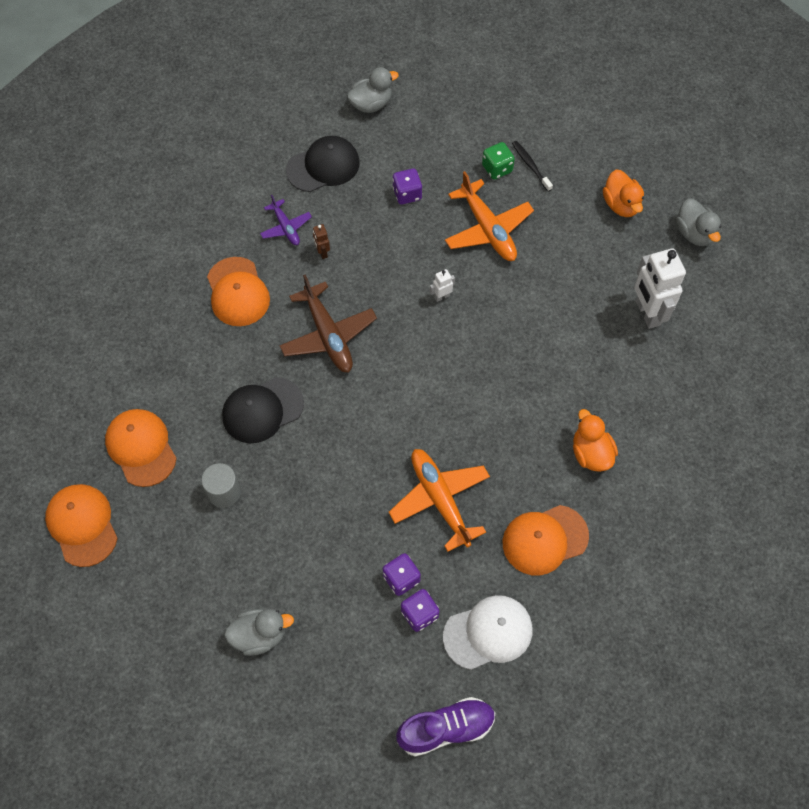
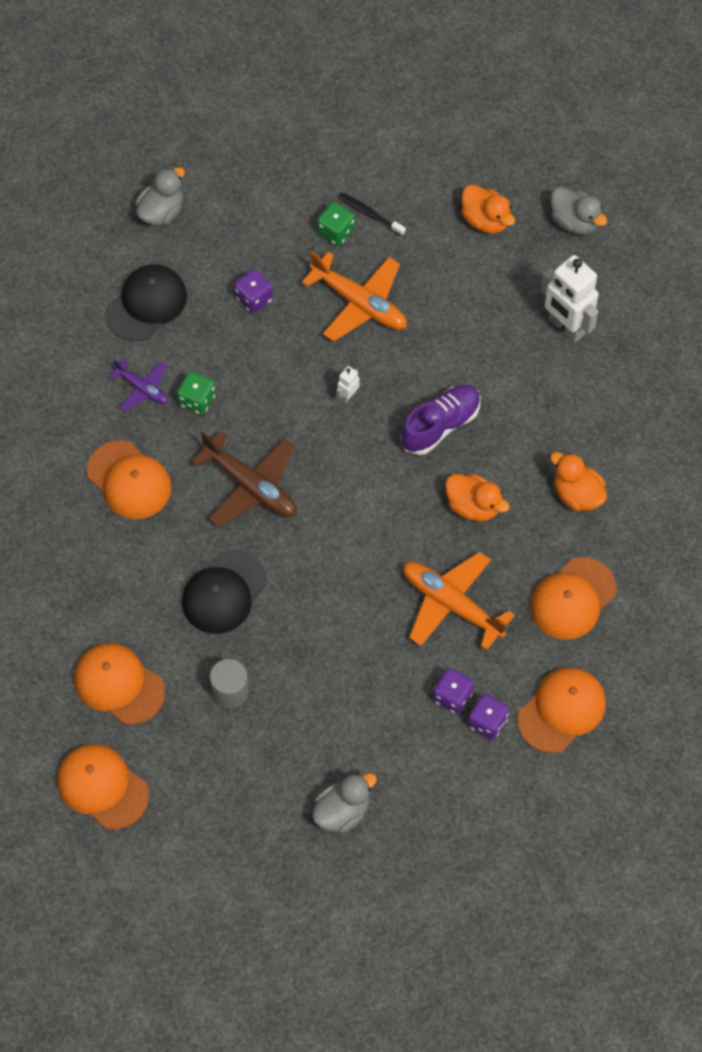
camera: 25 degrees left, 0 degrees up
brown robot [313,224,330,259] -> green dice [177,371,216,415]
purple shoe [396,697,495,757] -> purple shoe moved to [401,384,481,455]
white cap [443,595,532,670] -> orange cap [517,667,606,753]
none -> orange duck [445,474,510,522]

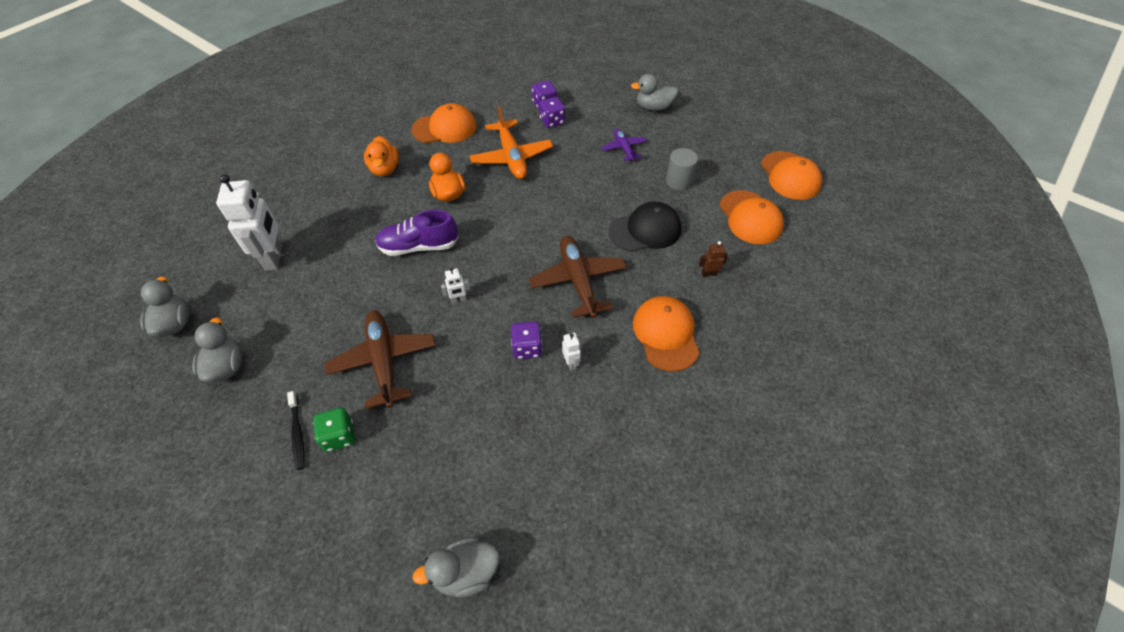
camera: 145 degrees left, 10 degrees down
black cap [105,264,187,341] -> none
purple plane [109,359,169,411] -> purple plane moved to [601,128,646,161]
green dice [177,371,216,415] -> white robot [562,332,581,370]
purple dice [234,269,273,314] -> purple dice moved to [511,321,542,359]
orange plane [302,252,407,341] -> brown plane [325,310,436,409]
orange duck [461,185,515,234] -> grey duck [192,317,242,382]
orange cap [517,667,606,753] -> none
none -> brown robot [699,241,728,277]

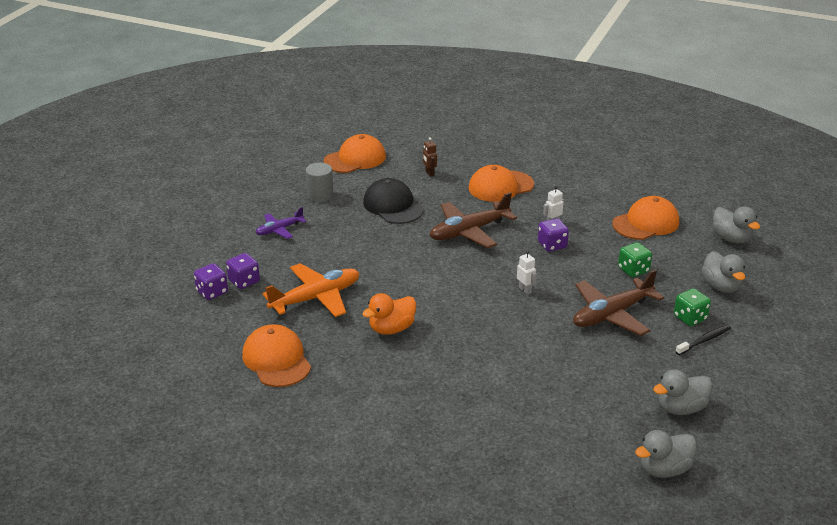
camera: 105 degrees left, 20 degrees down
white robot [216,174,282,271] -> none
orange duck [364,136,399,176] -> none
purple shoe [375,210,458,256] -> none
grey duck [631,74,678,111] -> grey duck moved to [701,251,746,293]
orange cap [761,151,822,200] -> orange cap moved to [612,196,679,240]
none -> green dice [618,242,652,277]

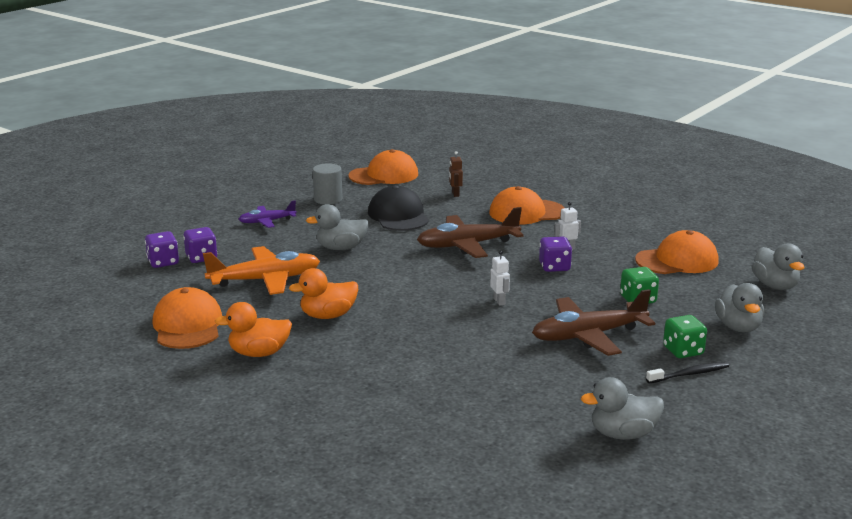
camera: 15 degrees right, 10 degrees down
grey duck [635,430,697,478] -> grey duck moved to [306,204,369,250]
none -> orange duck [214,302,292,357]

